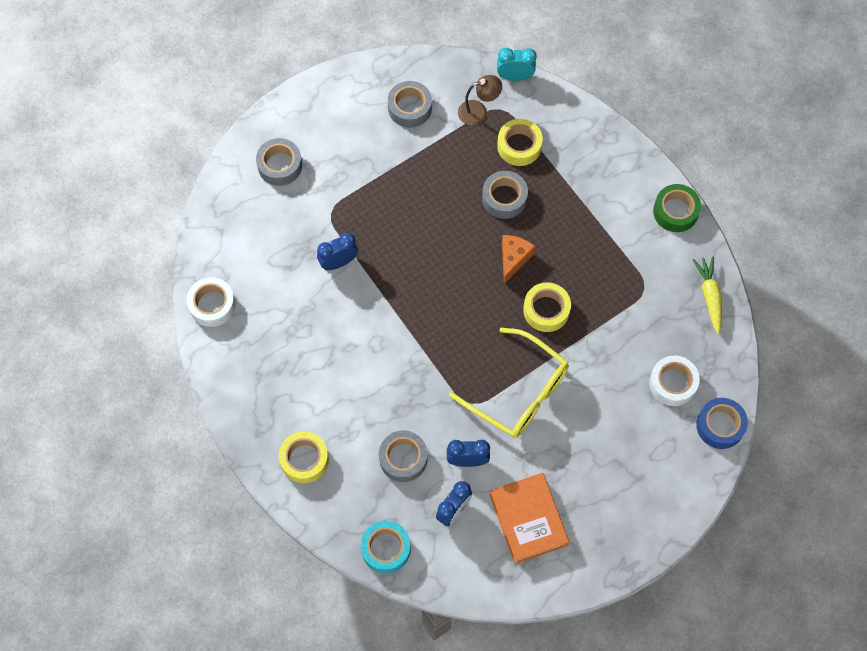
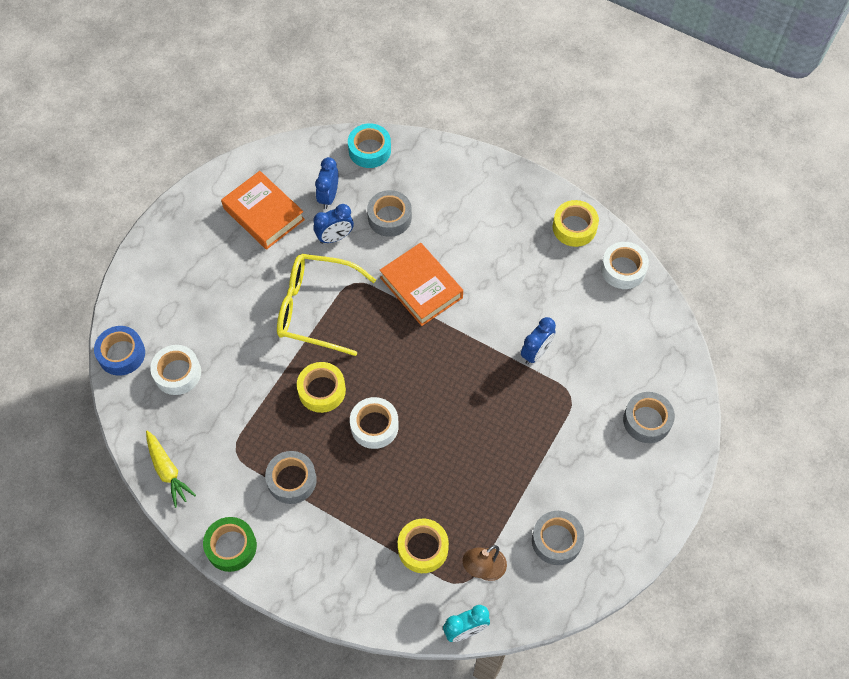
camera: 155 degrees right, 5 degrees down
yellow tape [279,432,329,483] -> yellow tape moved to [552,200,599,247]
grey tape [482,171,528,219] -> grey tape moved to [265,451,317,504]
orange cheese [502,235,535,284] -> white tape [350,397,399,449]
none -> orange book [380,243,463,326]

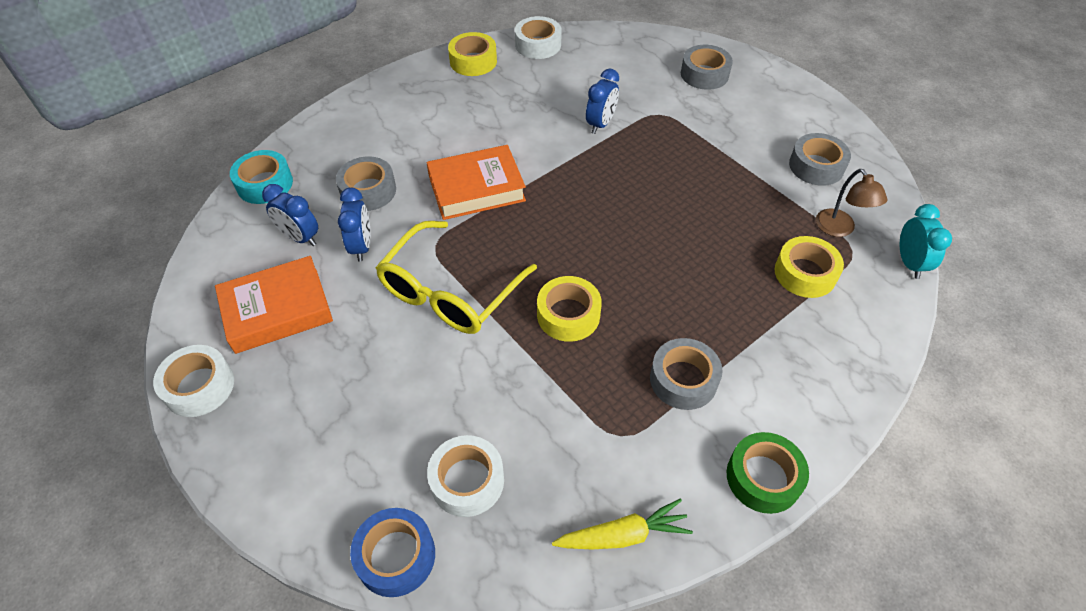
camera: 70 degrees left, 10 degrees down
white tape [350,397,399,449] -> white tape moved to [153,345,234,417]
blue clock [521,317,556,365] -> blue clock turned 60 degrees clockwise [586,69,619,134]

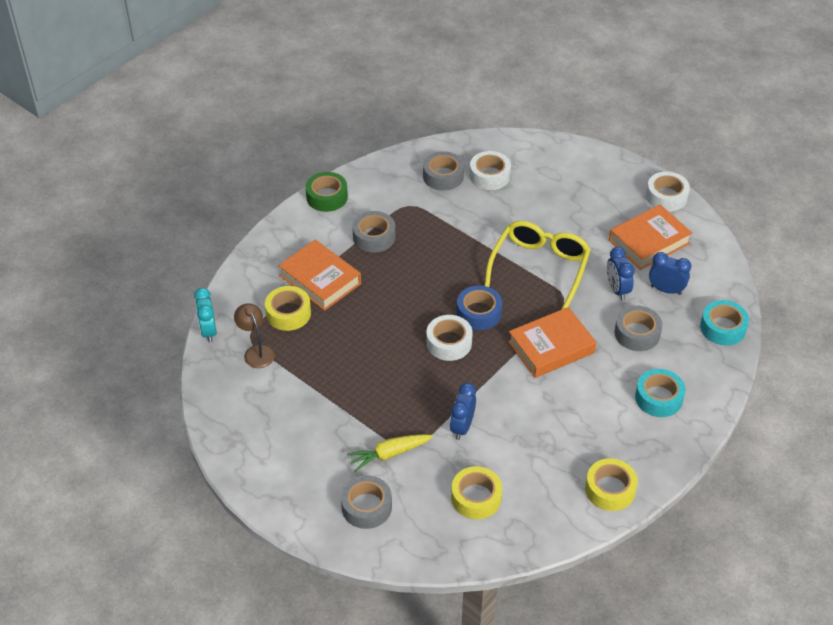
camera: 170 degrees right, 5 degrees down
blue tape [350,508,435,597] -> blue tape moved to [457,285,502,330]
white tape [515,16,562,59] -> white tape moved to [426,315,473,361]
yellow tape [537,276,602,342] -> yellow tape moved to [451,466,502,519]
yellow carrot [552,498,693,549] -> yellow carrot moved to [347,434,433,472]
grey tape [789,133,851,186] -> grey tape moved to [423,151,464,191]
none -> orange book [278,240,361,311]
none -> turquoise tape [635,369,685,417]

